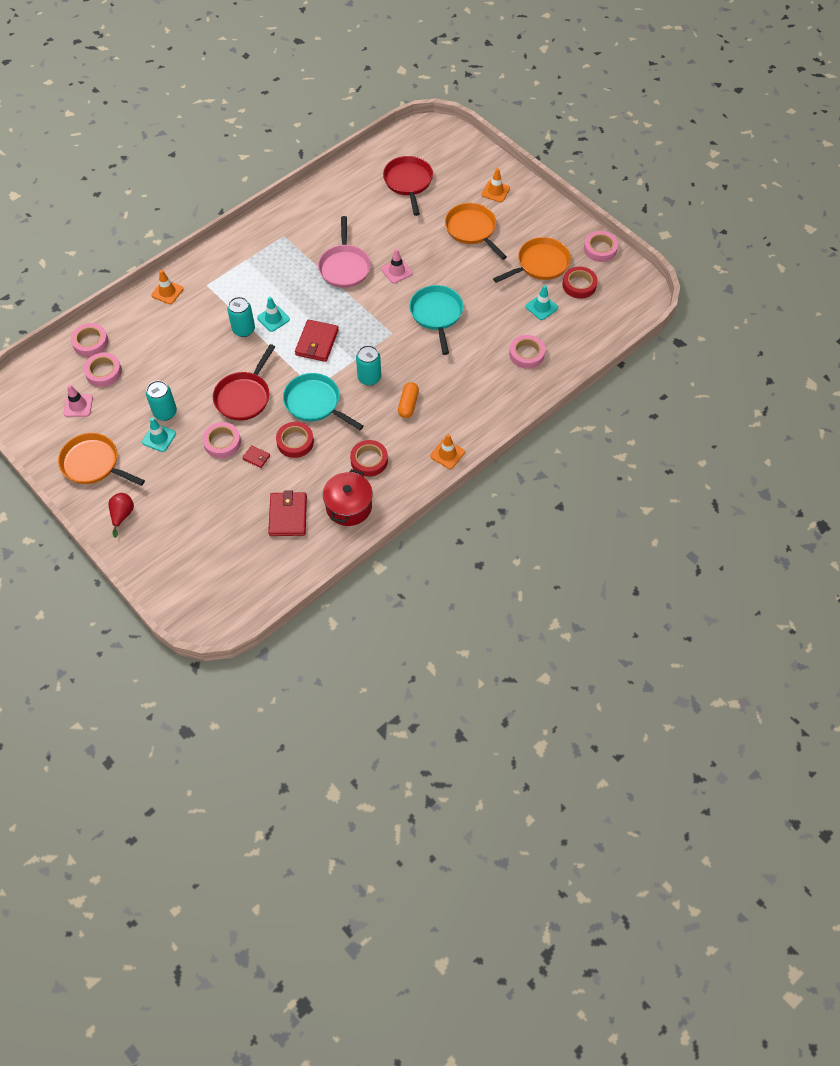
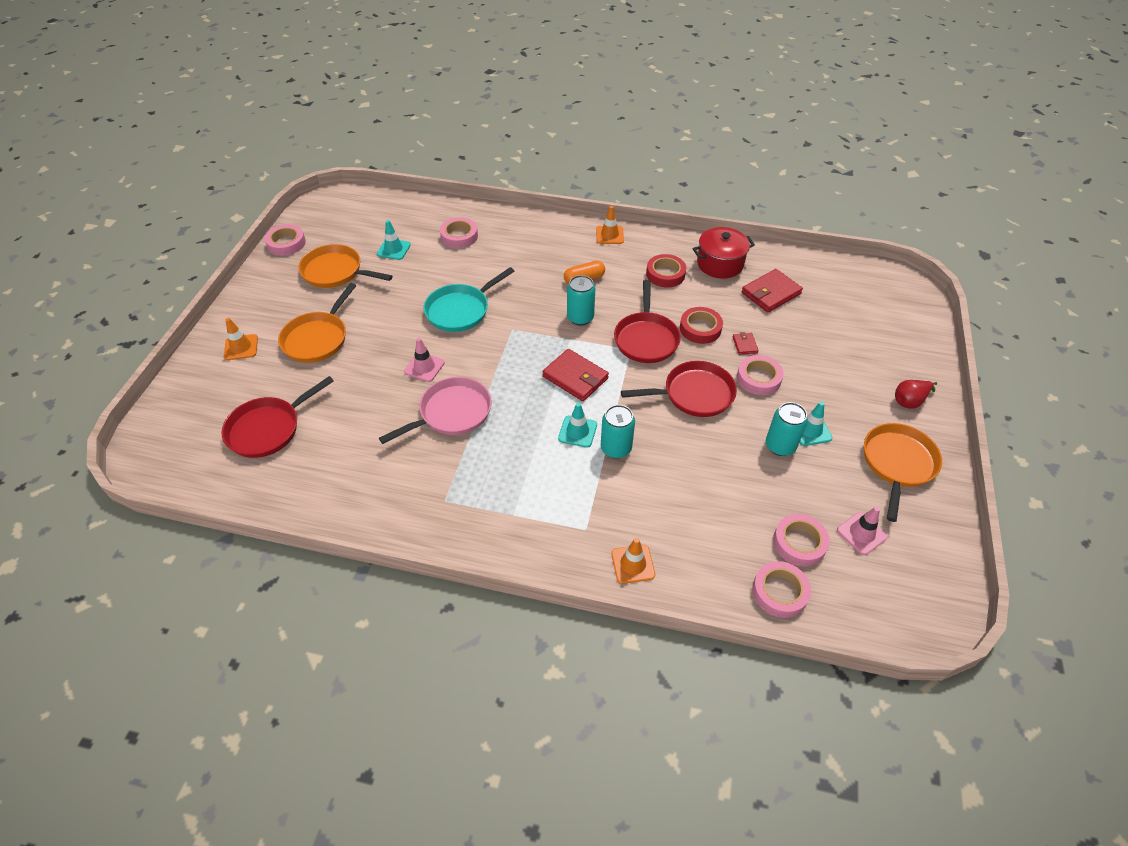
camera: 125 degrees left, 10 degrees down
orange pan [58,433,145,486] -> orange pan turned 150 degrees counterclockwise [864,423,942,522]
turquoise pan [283,373,364,430] -> red pan [614,280,681,363]
red wallet [295,319,339,362] -> red wallet turned 60 degrees clockwise [542,349,609,401]
red tape [562,267,598,299] -> none

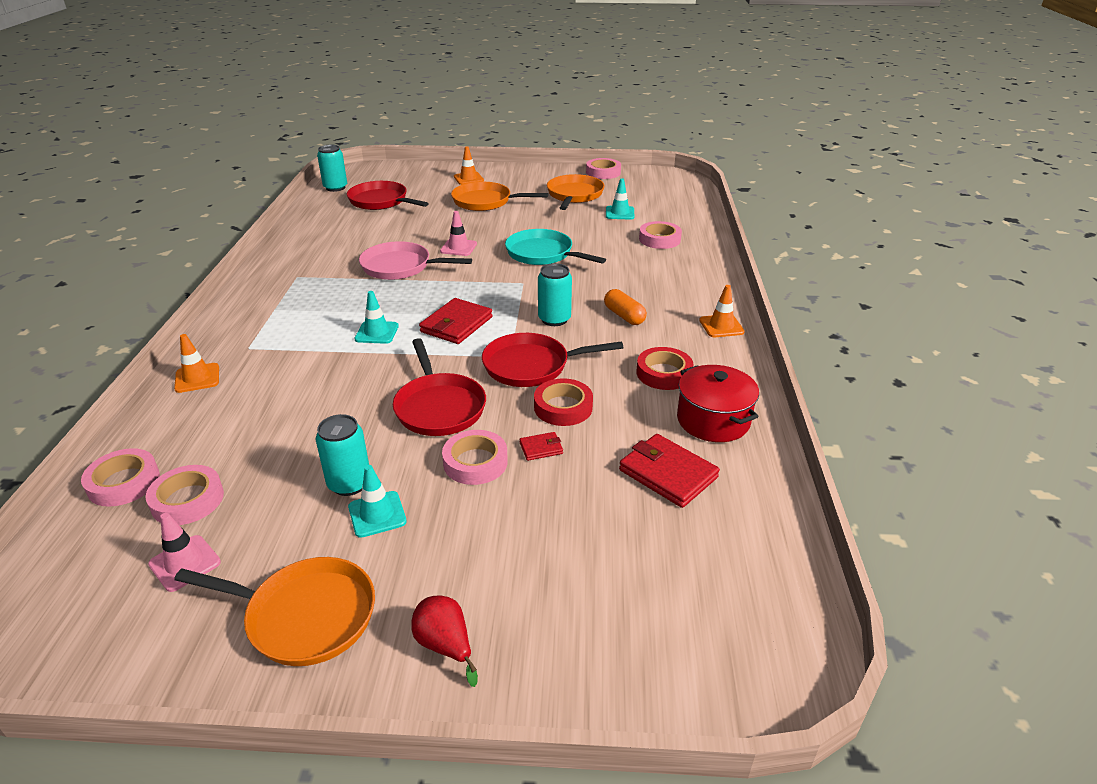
camera: 80 degrees right, 15 degrees down
pink pan [379,377,491,444] -> pink pan turned 150 degrees clockwise [359,241,472,280]
turquoise can [601,405,635,459] -> turquoise can moved to [317,145,347,192]

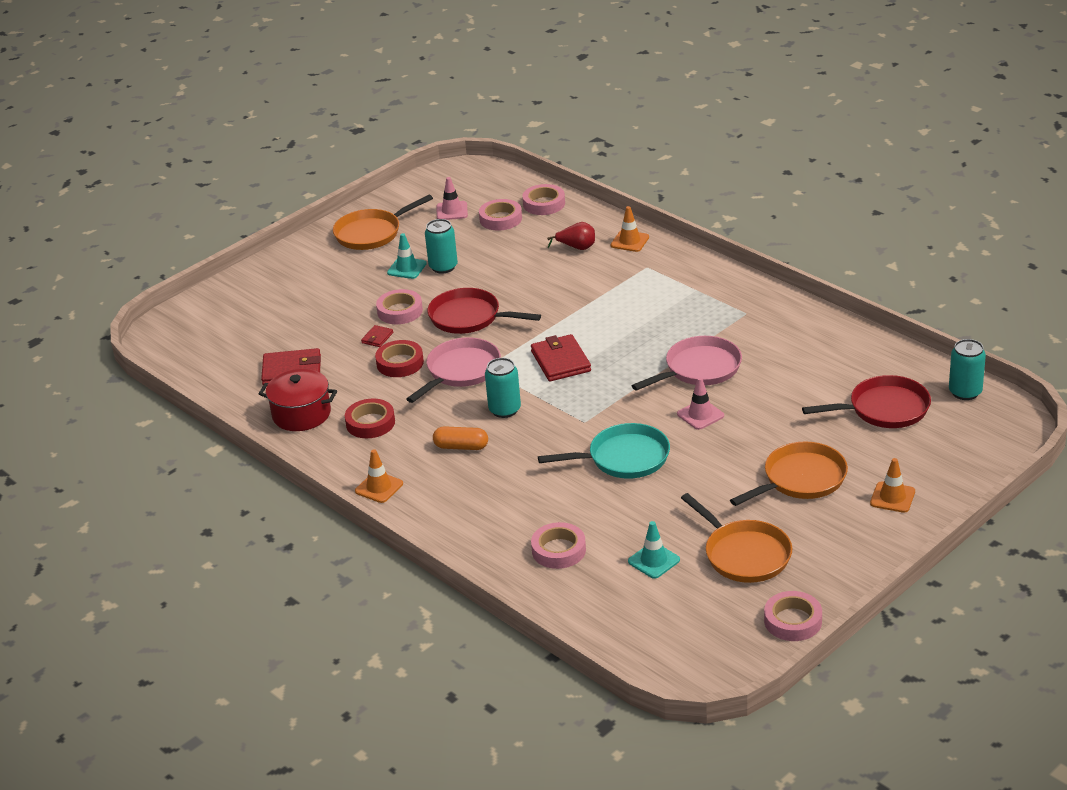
camera: 135 degrees right, 0 degrees up
turquoise traffic cone [354,291,399,344] -> none
red pear [411,596,478,687] -> red pear moved to [547,222,595,250]
red pan [482,333,623,387] -> pink pan [406,337,501,403]

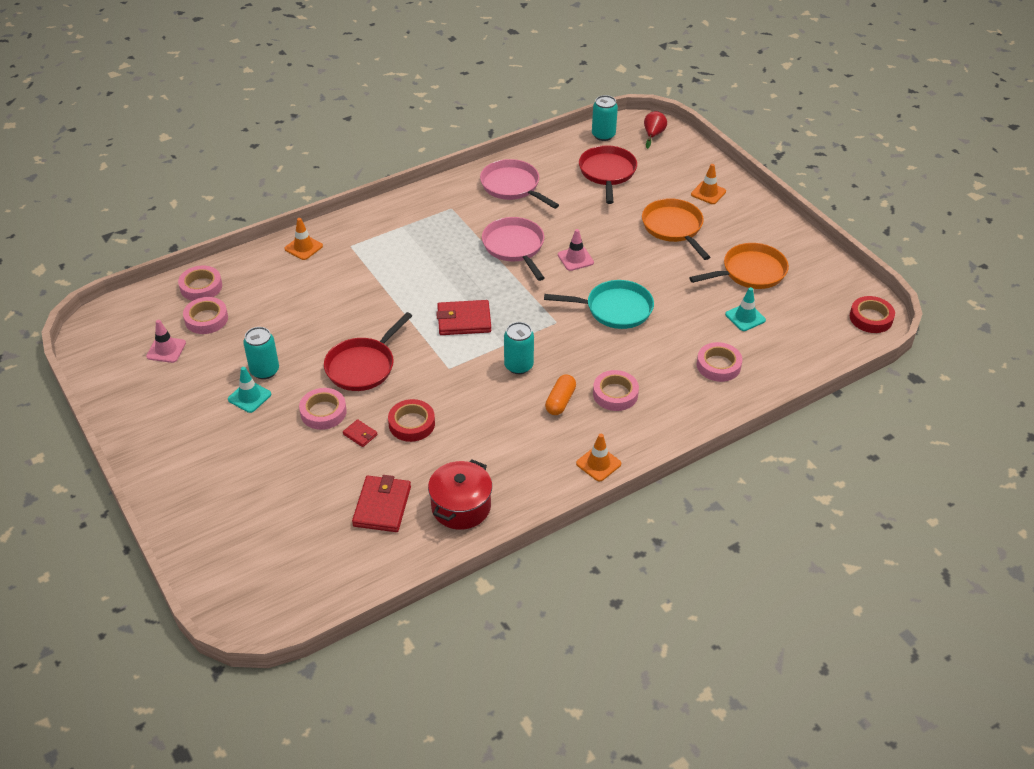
camera: 80 degrees left, 10 degrees up
orange pan [333,195,433,250] -> none
red tape [345,398,395,438] -> red tape moved to [850,296,895,333]
pink pan [406,337,501,403] -> pink pan moved to [480,159,559,209]
turquoise pan [538,423,670,479] -> turquoise pan turned 90 degrees clockwise [544,280,654,329]
red pear [547,222,595,250] -> red pear moved to [644,111,667,149]
pink tape [764,591,822,641] -> pink tape moved to [593,370,639,411]

